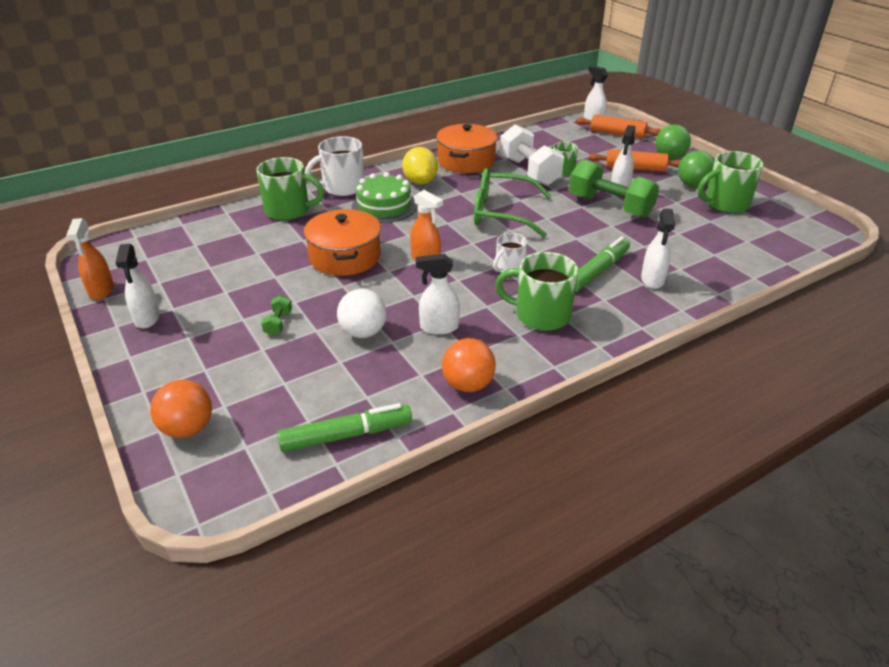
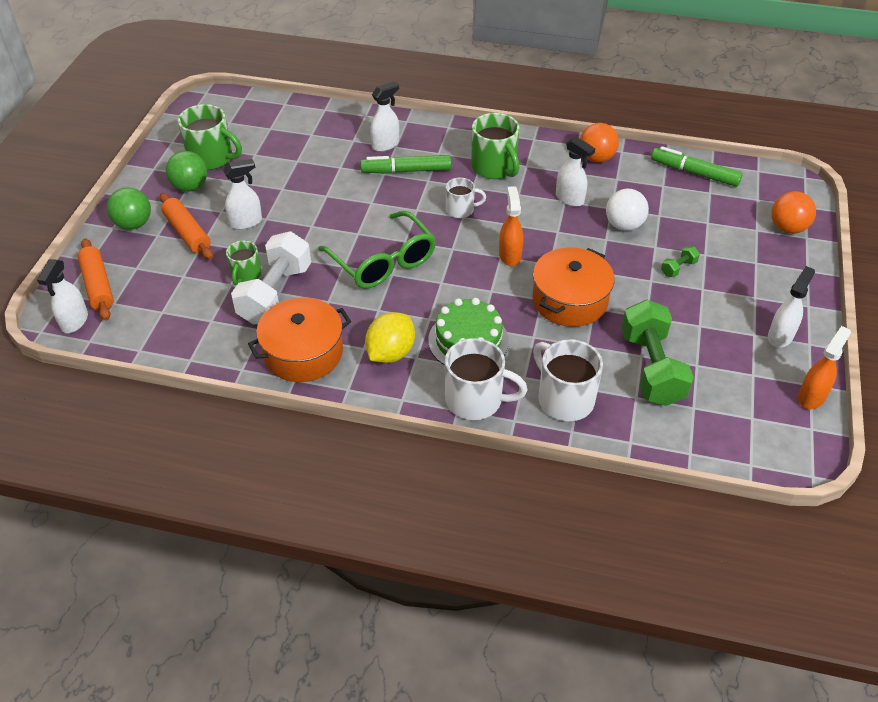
camera: 135 degrees left, 10 degrees up
green mug [256,157,324,220] -> white mug [533,339,603,421]
green dumbbell [569,159,659,218] -> green dumbbell moved to [621,300,694,406]

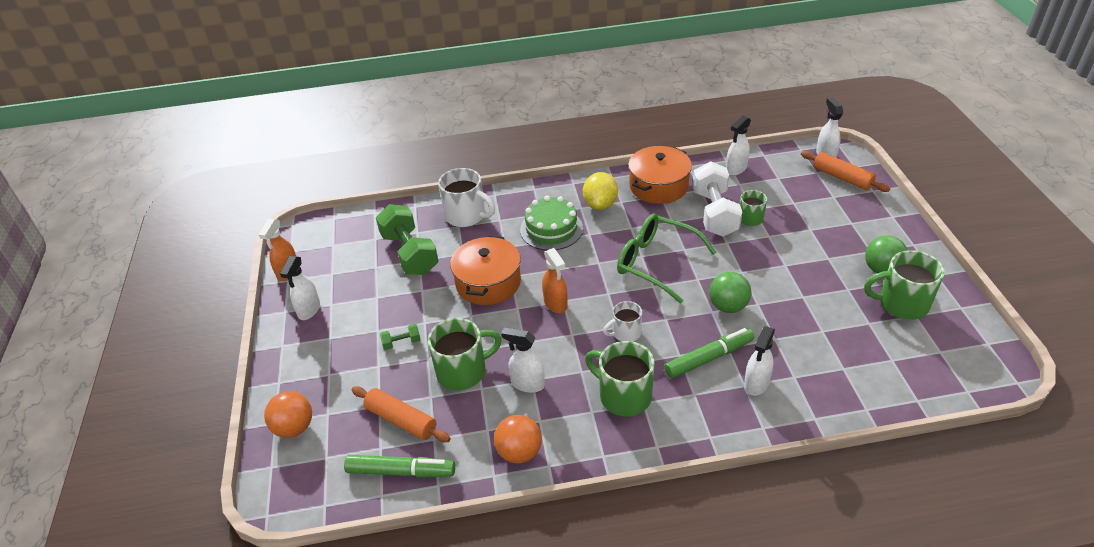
camera: 160 degrees right, 5 degrees down
green ball [107,187,151,230] -> green ball moved to [709,272,751,313]
orange rolling pin [160,193,213,260] -> orange rolling pin moved to [352,386,451,442]
white spray bottle [223,159,262,230] -> white spray bottle moved to [726,116,751,176]
white mug [445,338,528,420] -> none
white ball [606,189,649,231] -> green mug [428,318,502,390]
green dumbbell [661,246,700,277] -> green dumbbell turned 45 degrees clockwise [380,324,421,350]

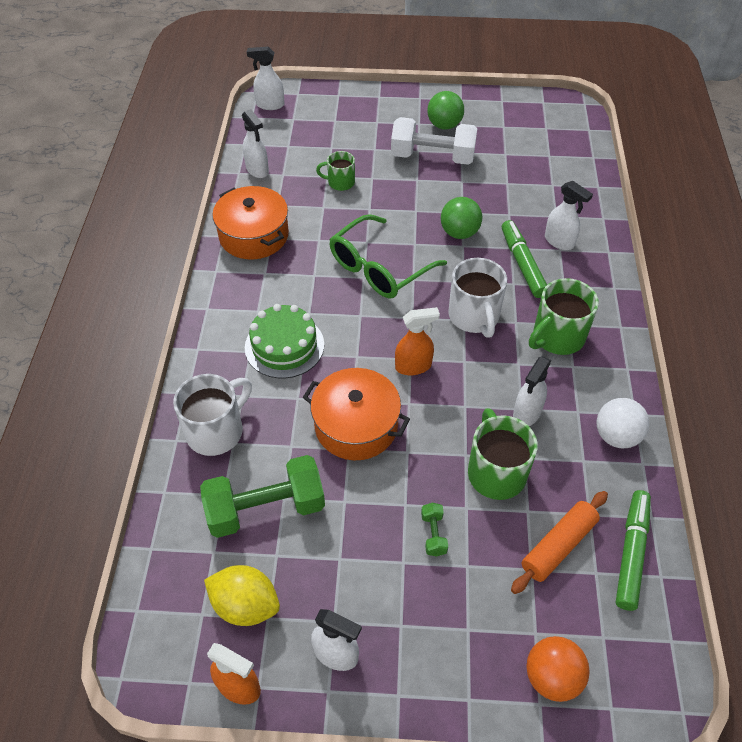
camera: 80 degrees left, 10 degrees up
orange ball [494,415,542,464] -> white ball [597,398,650,448]
yellow lemon [583,172,618,210] -> yellow lemon moved to [204,565,280,626]
white mug [603,301,642,342] -> white mug [448,258,507,338], size x1.68
white dumbbell [692,162,743,237] -> white dumbbell moved to [391,117,477,165]
orange rolling pin [801,151,890,192] -> none
green mug [864,250,945,320] -> none

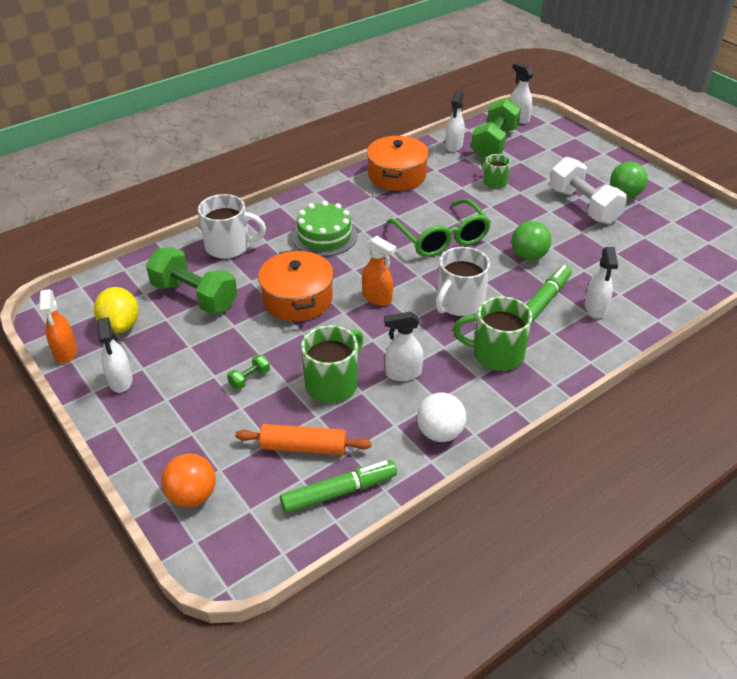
camera: 50 degrees right, 10 degrees down
green glasses [329,214,447,298] -> green glasses turned 120 degrees counterclockwise [386,198,491,257]
none -> green dumbbell [471,98,521,158]

